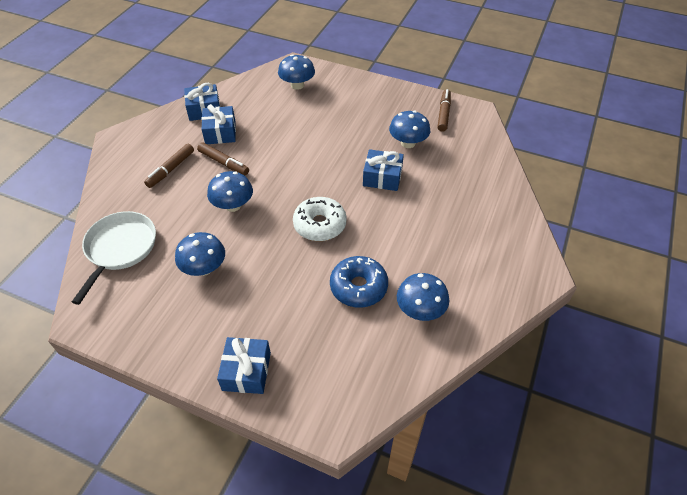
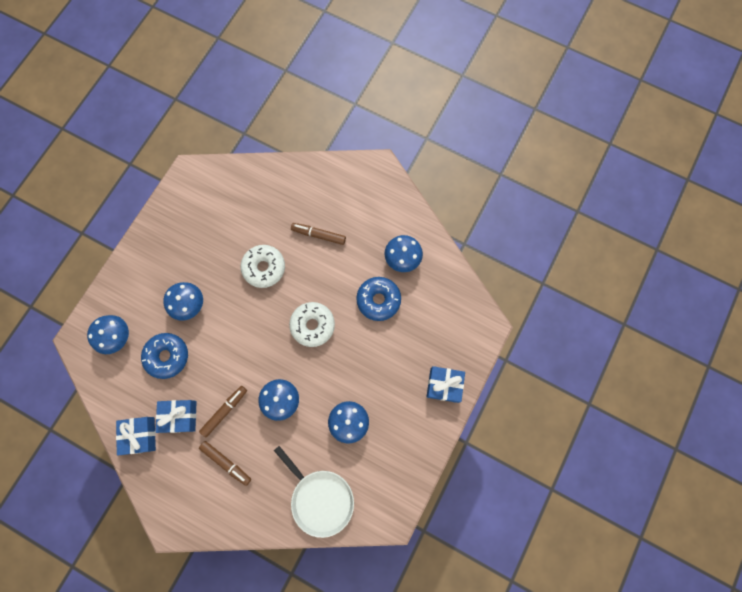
camera: 85 degrees left, 25 degrees up
white pan [72,211,156,305] -> white pan turned 150 degrees counterclockwise [274,446,354,538]
blue gift [363,149,404,191] -> white donut [241,245,285,288]
blue mushroom [389,111,430,148] -> blue mushroom moved to [163,282,203,321]
brown marker [438,89,451,132] -> brown marker moved to [291,223,346,245]
none -> blue donut [141,333,188,379]

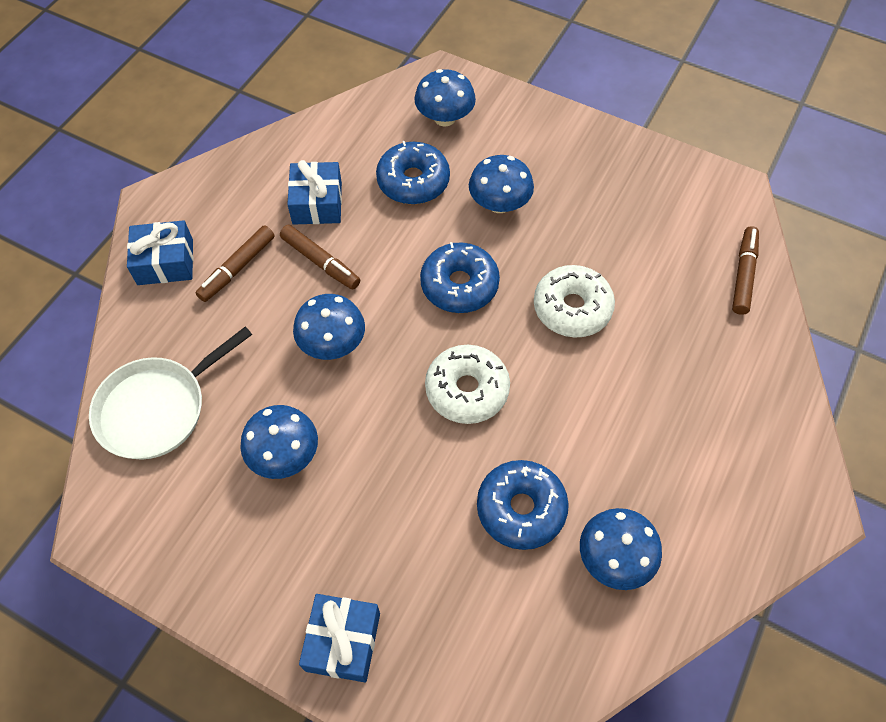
camera: 90 degrees right, 15 degrees down
blue gift [116,417,156,456] -> blue gift moved to [127,220,193,285]
brown marker [291,223,346,245] -> brown marker moved to [732,226,759,315]
none -> blue donut [420,242,500,313]

